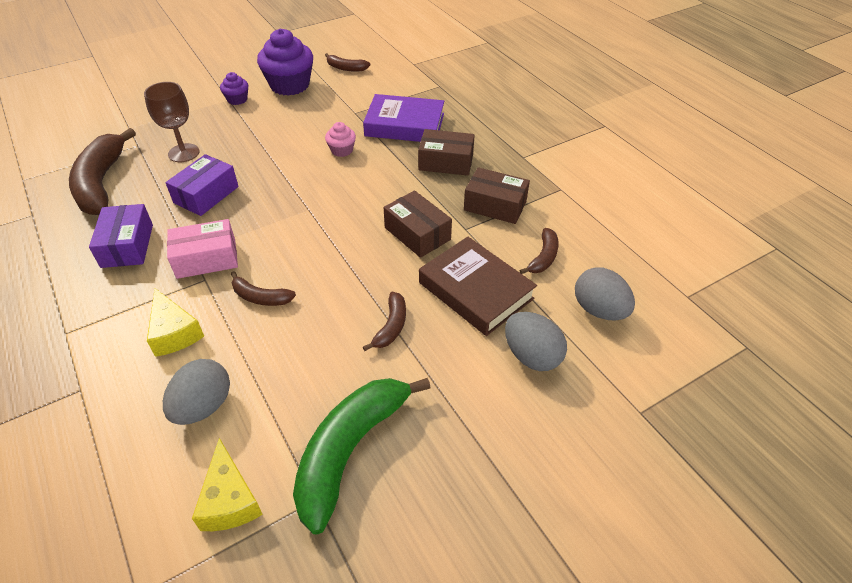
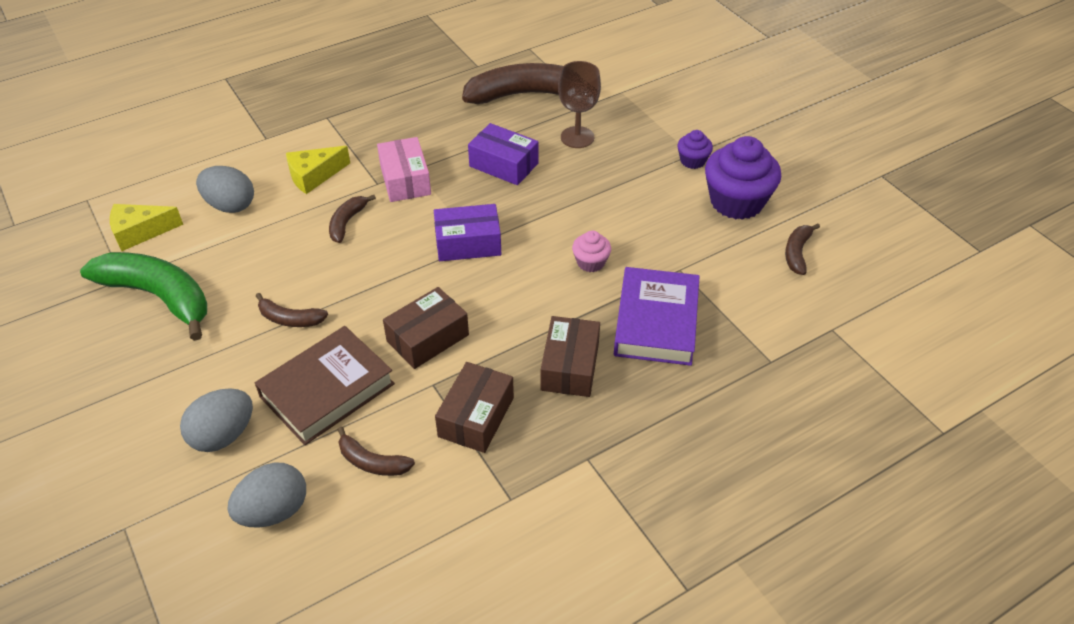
camera: 90 degrees right, 0 degrees up
purple box [89,204,153,268] -> purple box moved to [434,204,501,261]

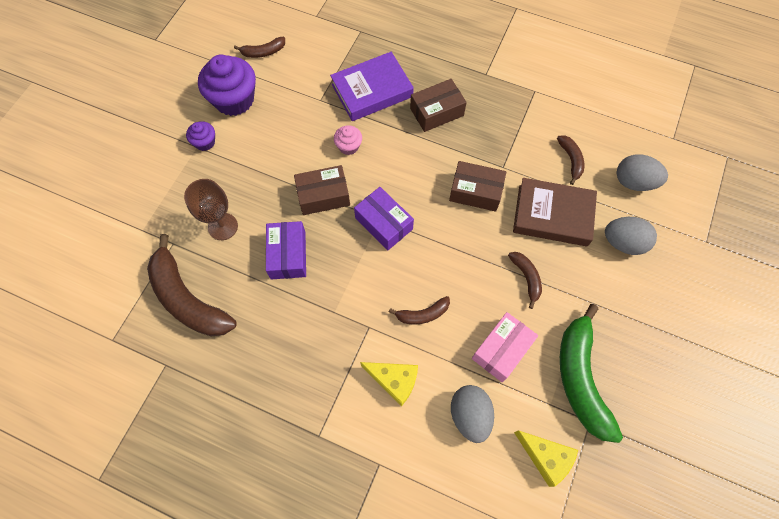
camera: 125 degrees left, 20 degrees up
pink box [377,137,431,202] -> pink box moved to [472,312,538,382]
brown box [435,362,514,453] -> brown box moved to [294,165,350,215]

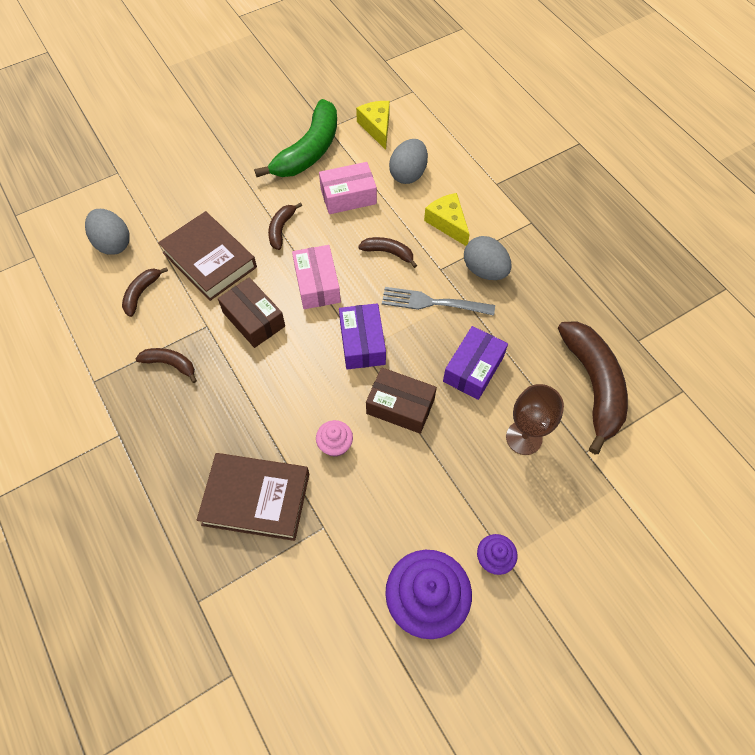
camera: 145 degrees left, 5 degrees down
brown banana [234,37,285,58] -> brown banana moved to [135,348,197,383]
purple book [330,52,414,121] -> brown book [197,453,309,541]
brown box [410,79,467,132] -> none
grey egg [605,217,657,255] -> grey egg moved to [464,236,512,280]
none -> pink box [292,245,341,309]
none -> grey fork [382,287,495,316]

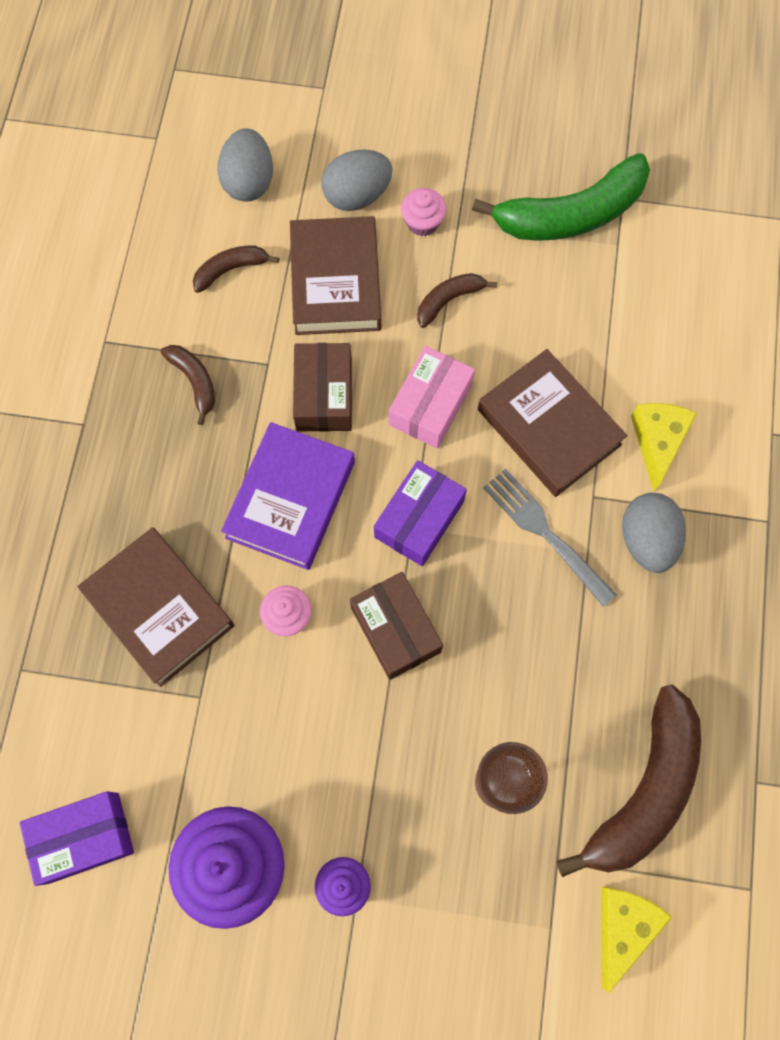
camera: 40 degrees right, 10 degrees up
pink box [319,162,377,214] -> none
yellow cheese [356,101,390,150] -> yellow cheese moved to [601,886,672,993]
brown banana [358,237,417,268] -> brown book [478,349,627,497]
grey egg [389,139,428,184] -> grey egg moved to [322,150,393,211]
purple box [443,326,508,400] -> purple box moved to [20,791,134,886]
none -> purple book [221,422,355,570]
none -> pink cupcake [401,188,447,236]

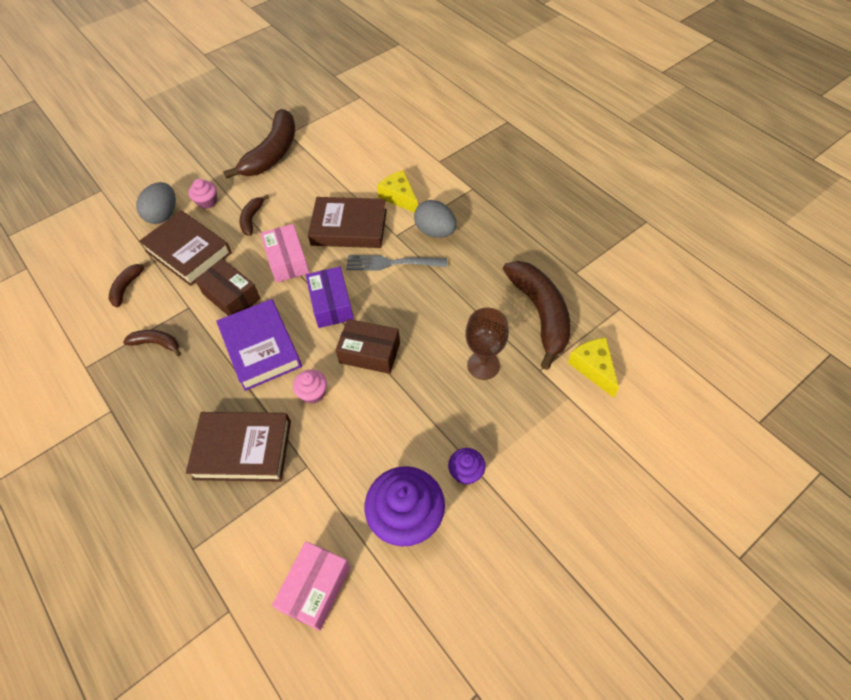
camera: 45 degrees left, 15 degrees down
purple box [20,791,134,886] -> pink box [272,541,350,631]
grey egg [217,128,273,201] -> none
green banana [472,153,650,241] -> brown banana [223,109,295,179]

